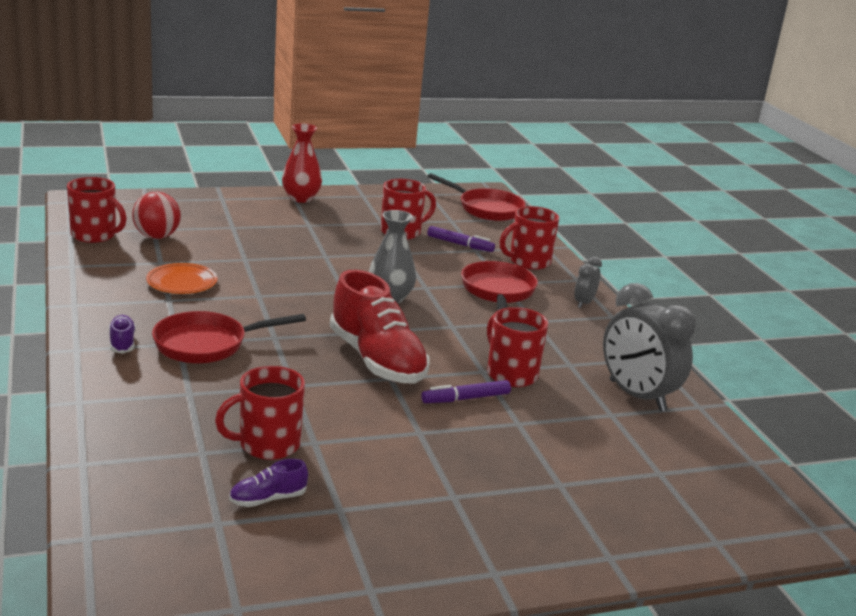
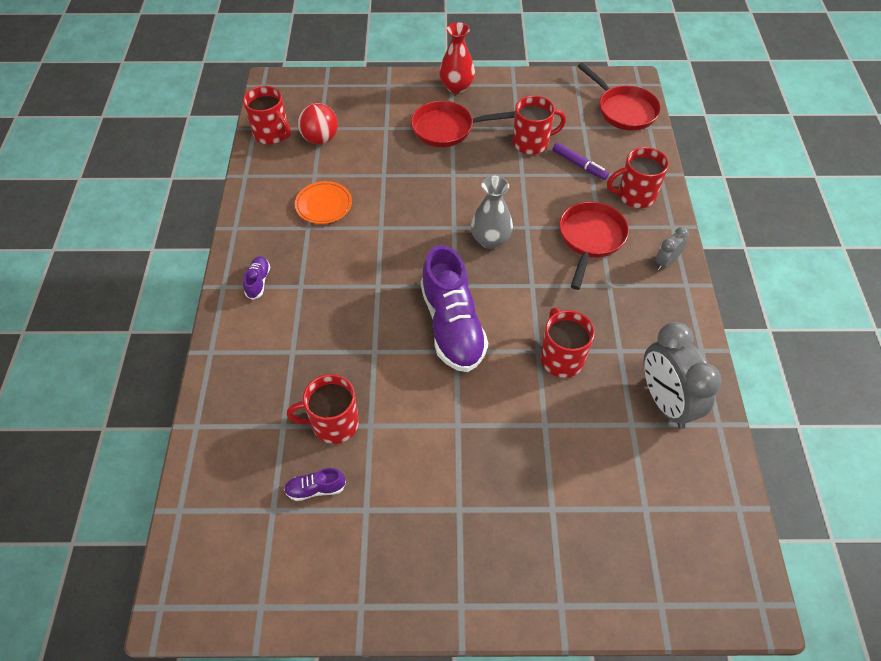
camera: 20 degrees right, 30 degrees up
red pan [152,311,306,364] -> red pan moved to [411,101,515,147]
red shoe [330,270,430,383] -> purple shoe [421,245,488,372]
purple marker [421,380,511,403] -> none

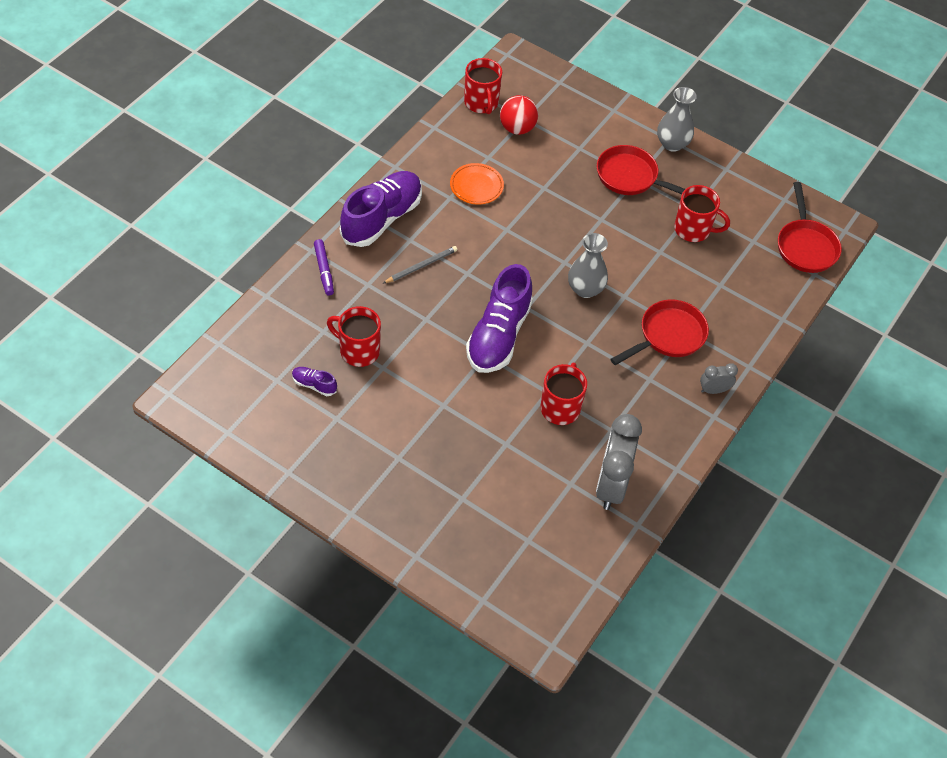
camera: 30 degrees right, 0 degrees up
purple shoe [243,256,270,300] -> purple shoe [340,171,422,247], size x2.35
red vase [439,22,475,94] -> grey vase [657,87,697,152]
purple marker [553,143,609,180] -> purple marker moved to [314,239,334,296]
red mug [607,147,669,208] -> none
none -> grey pencil [383,246,457,283]

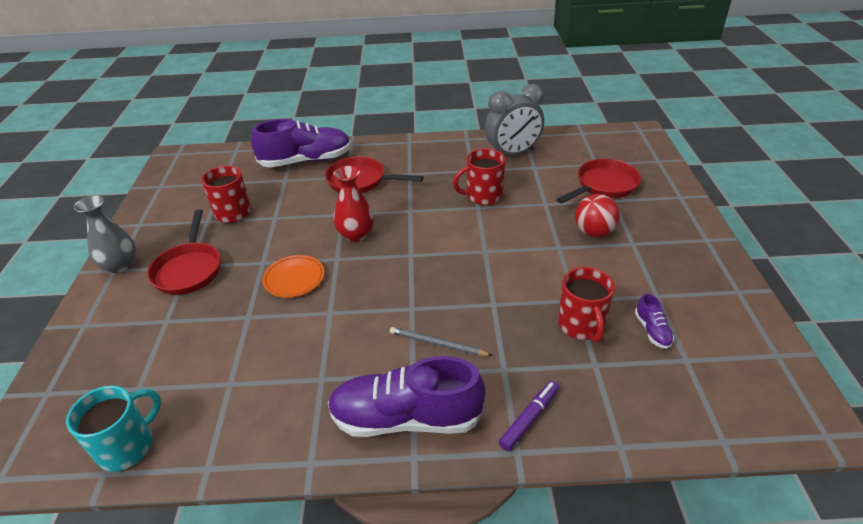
camera: 120 degrees left, 15 degrees down
orange plate [450,163,504,204] -> orange plate moved to [262,255,324,298]
red mug [464,58,502,114] -> turquoise mug [66,386,161,472]
purple shoe [466,264,533,373] -> purple shoe moved to [251,119,351,168]
red ball [500,95,538,135] -> red ball moved to [575,194,620,237]
grey vase [568,233,608,298] -> red vase [333,166,374,242]
grey clock [700,363,738,394] -> none
red pan [778,182,842,273] -> red pan moved to [556,159,641,204]

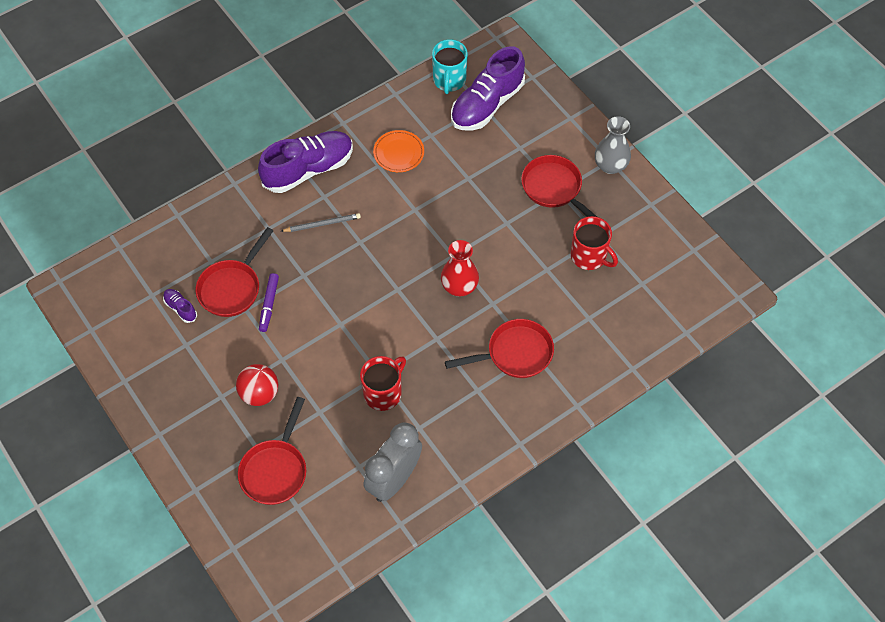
camera: 145 degrees right, 20 degrees up
purple shoe [251,119,351,168] -> purple shoe moved to [451,46,525,130]
orange plate [262,255,324,298] -> orange plate moved to [373,130,424,172]
purple marker [499,381,559,451] -> purple marker moved to [259,273,279,332]
red mug [558,267,615,343] -> red pan [196,227,273,317]

